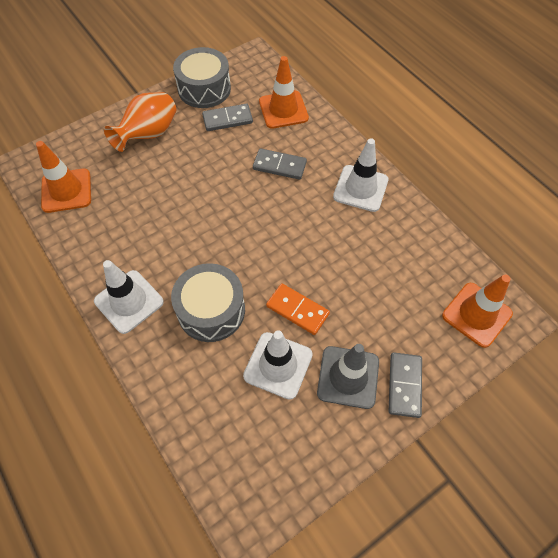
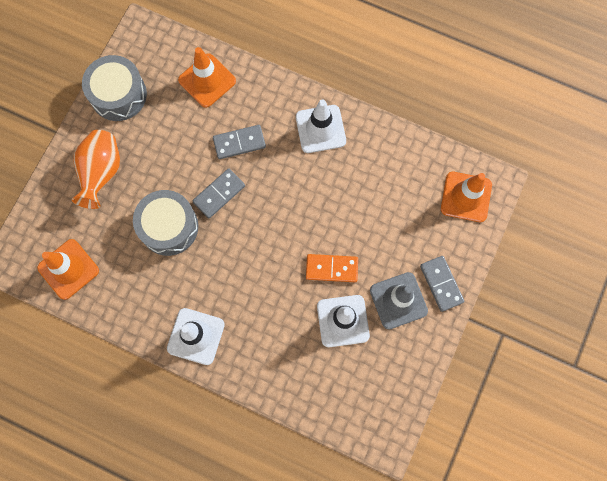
camera: 30 degrees left, 15 degrees up
grey drum [171,263,245,342] -> grey drum moved to [133,190,198,256]
grey domino [202,104,253,131] -> grey domino moved to [192,168,245,218]

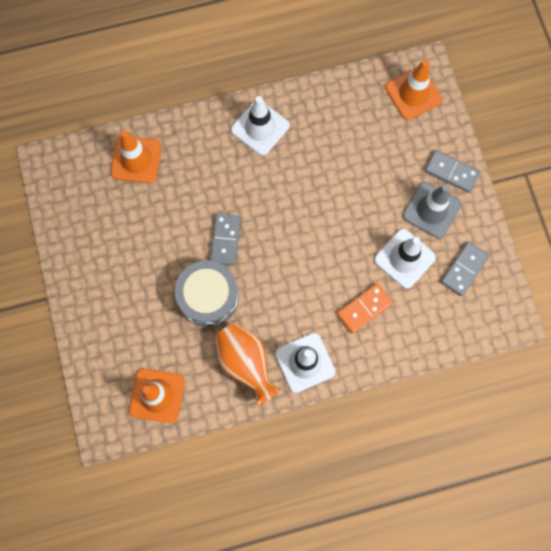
camera: 40 degrees left, 0 degrees up
orange vase [71,130,120,209] -> orange vase moved to [215,324,281,405]
grey drum [82,55,147,121] -> none
grey domino [213,125,266,159] -> grey domino moved to [441,242,489,296]
orange domino [306,254,358,282] -> orange domino moved to [337,283,393,333]

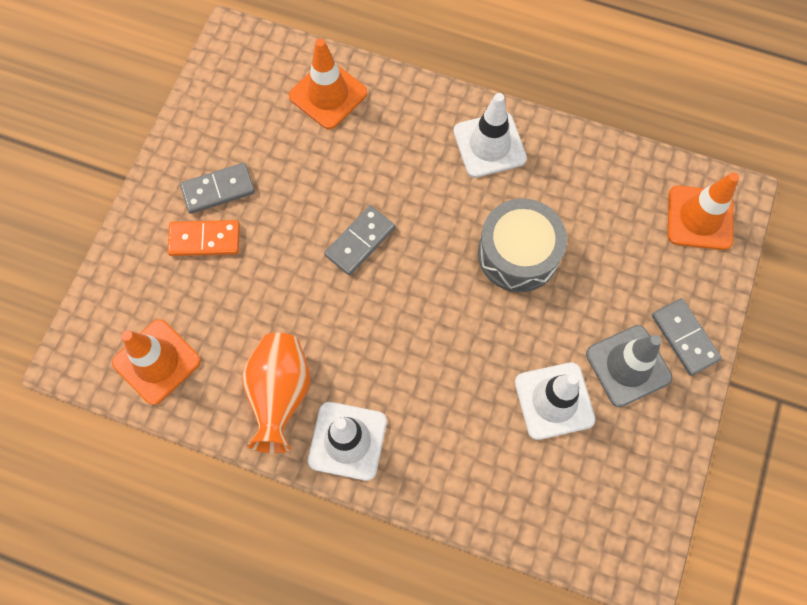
camera: 35 degrees right, 5 degrees down
grey drum [175,260,239,327] -> grey drum moved to [478,198,567,292]
orange domino [337,283,393,333] -> orange domino moved to [167,220,240,256]
grey domino [441,242,489,296] -> grey domino moved to [180,163,255,214]

